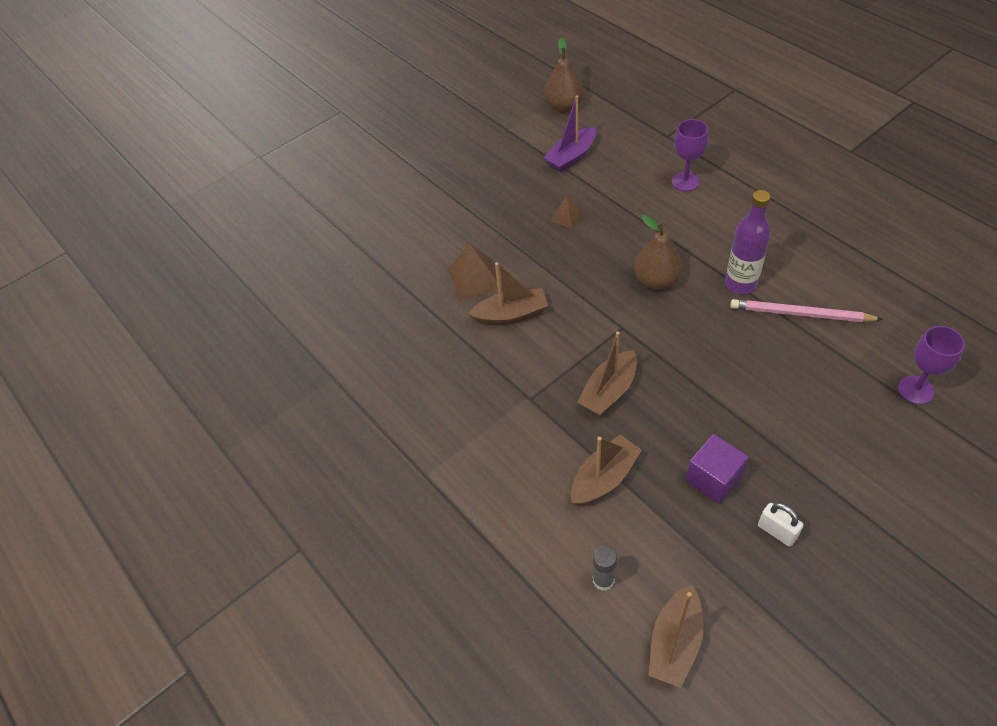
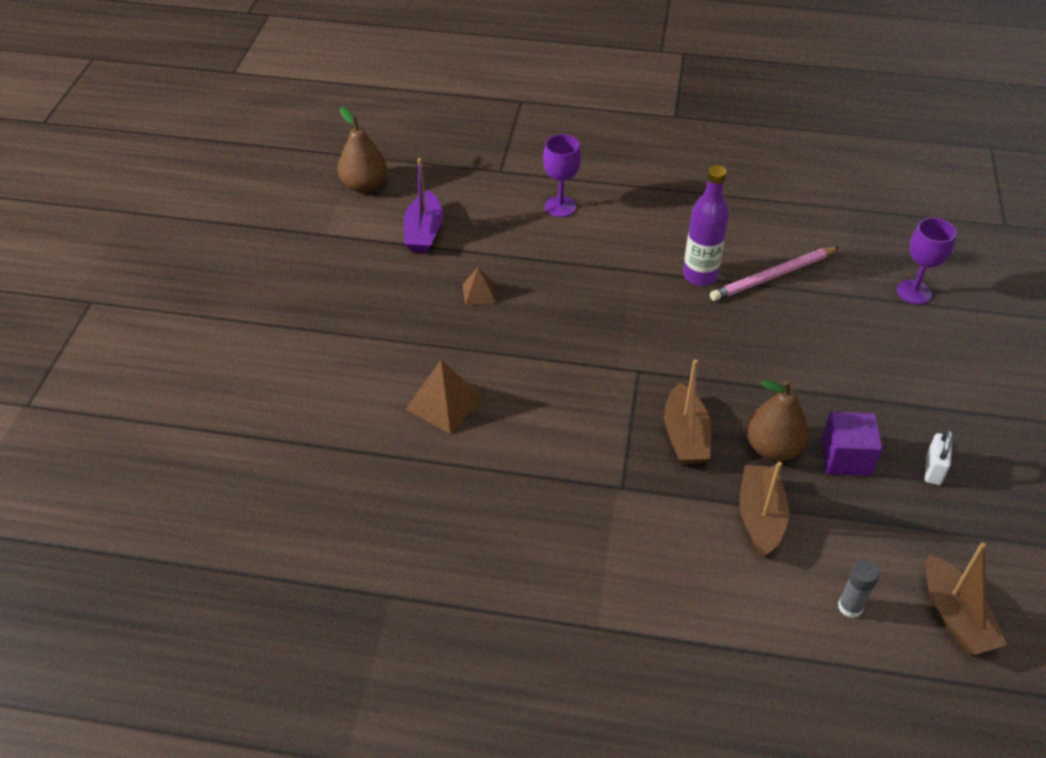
camera: 45 degrees left, 5 degrees down
brown boat [468,262,548,325] -> none
brown pear [634,215,682,290] -> brown pear moved to [746,380,809,461]
white padlock [758,503,803,547] -> white padlock turned 75 degrees counterclockwise [925,429,952,485]

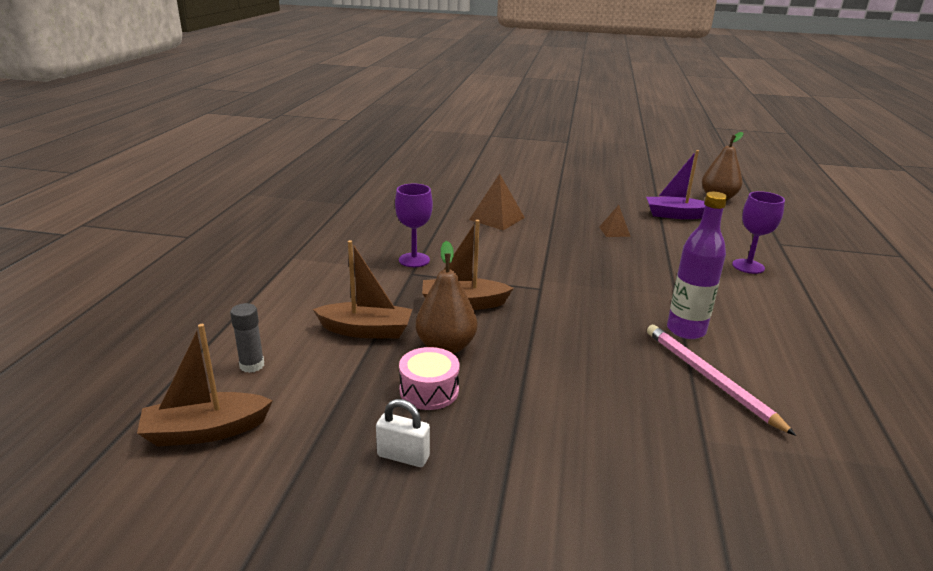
camera: 90 degrees right, 20 degrees down
purple cube [821,412,883,476] -> pink drum [399,347,460,410]
purple goblet [897,217,957,304] -> purple goblet moved to [395,184,433,267]

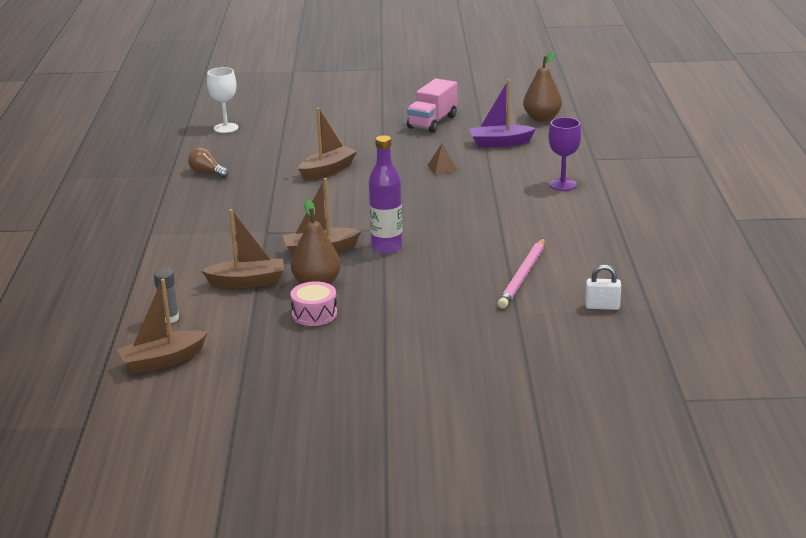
camera: 10 degrees left, 0 degrees up
white padlock [376,399,430,467] -> white padlock moved to [585,265,621,310]
purple goblet [395,184,433,267] -> none
brown pyramid [469,174,525,230] -> brown boat [298,108,357,180]
pink pencil [647,325,796,436] -> pink pencil turned 120 degrees counterclockwise [498,238,545,308]
purple bottle [667,192,728,339] -> purple bottle moved to [369,135,403,254]
none -> brown light bulb [188,148,228,178]
none -> white goblet [207,67,238,133]
none -> pink truck [407,79,457,133]

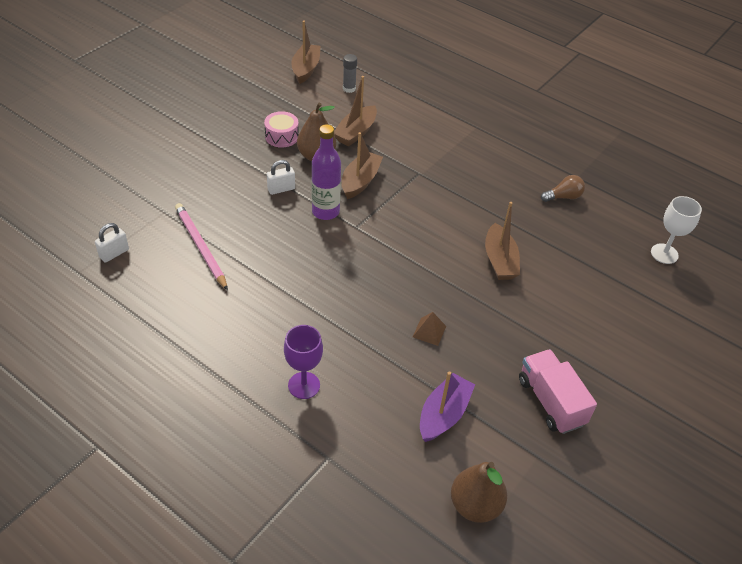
camera: 125 degrees right, 20 degrees up
none -> white padlock [267,160,295,195]

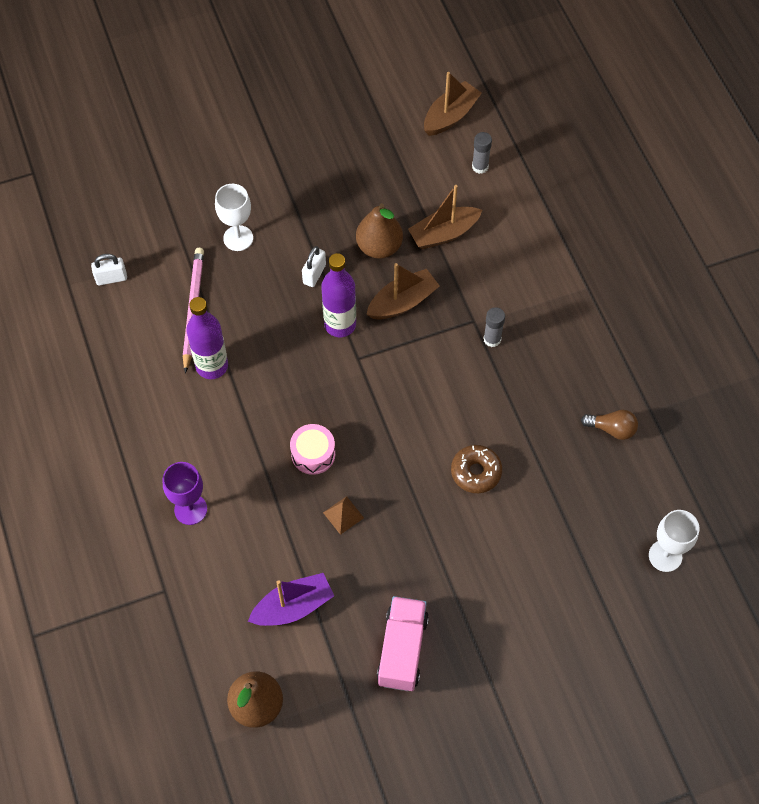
camera: 35 degrees right, 15 degrees up
pink drum [264,111,299,148] -> pink drum moved to [290,424,335,475]
white padlock [267,160,295,195] -> white padlock turned 75 degrees counterclockwise [302,246,326,287]
brown boat [485,202,520,280] -> brown donut [451,445,502,493]
none -> purple bottle [186,297,228,379]
none -> white goblet [215,184,253,251]
none -> grey glue stick [483,307,505,347]

